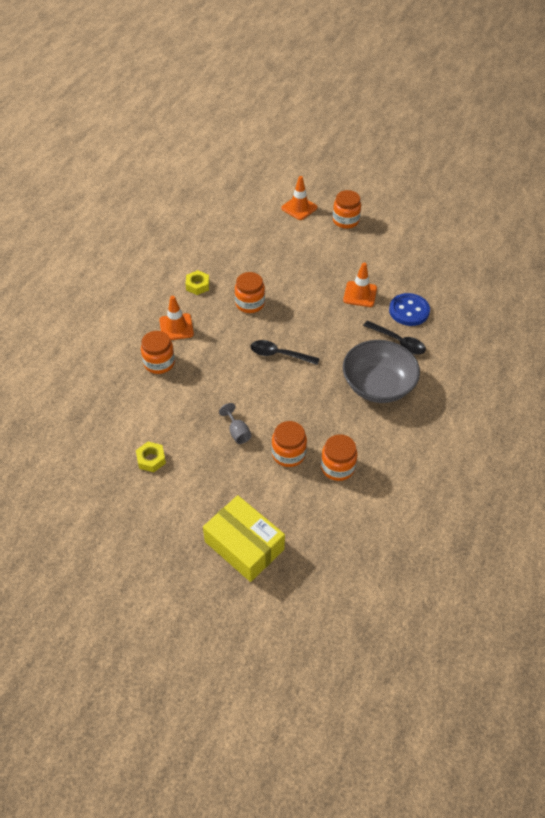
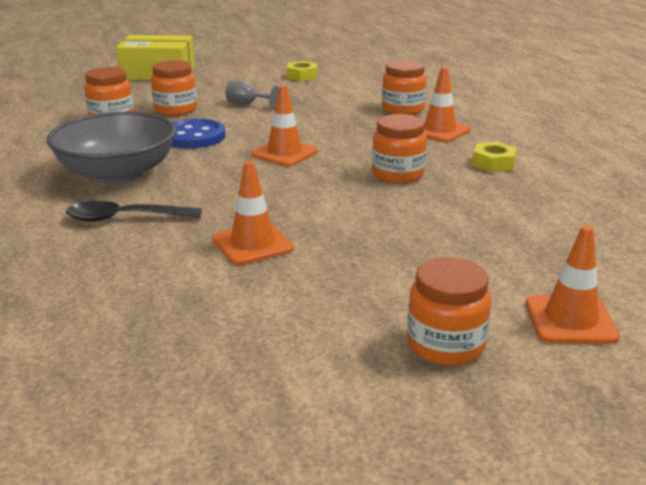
camera: 140 degrees right, 25 degrees down
black spoon [250,340,320,365] -> orange traffic cone [251,85,318,166]
blue button [389,293,430,326] -> blue button moved to [171,119,225,149]

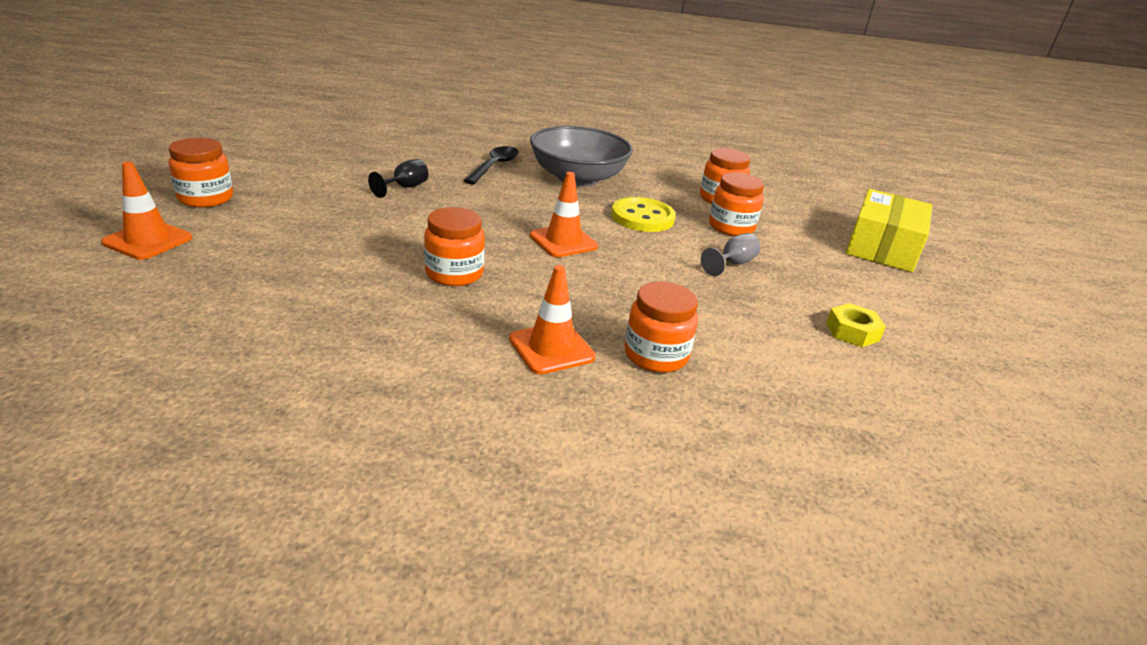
camera: 110 degrees right, 5 degrees up
blue button [171,119,225,149] -> yellow button [611,197,675,232]
orange traffic cone [213,161,294,265] -> black goblet [368,159,428,198]
yellow nut [472,142,517,173] -> none

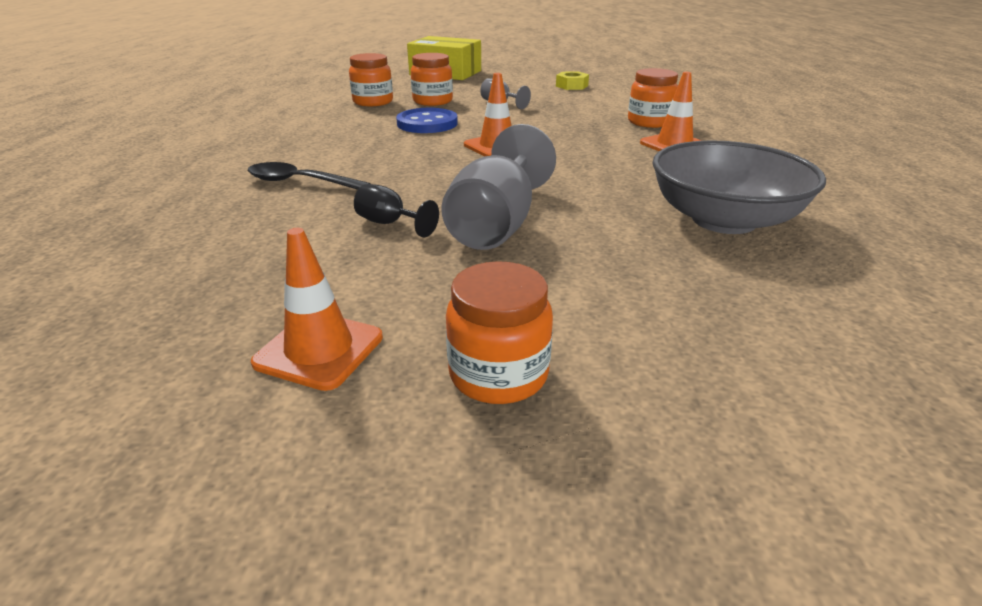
camera: 90 degrees left, 0 degrees up
orange traffic cone [101,161,192,260] -> orange traffic cone moved to [251,228,383,391]
orange jar [424,207,485,286] -> none
grey bowl [530,126,633,186] -> grey bowl moved to [653,140,826,234]
yellow button [611,197,675,232] -> blue button [396,108,458,133]
none -> grey goblet [441,124,556,250]

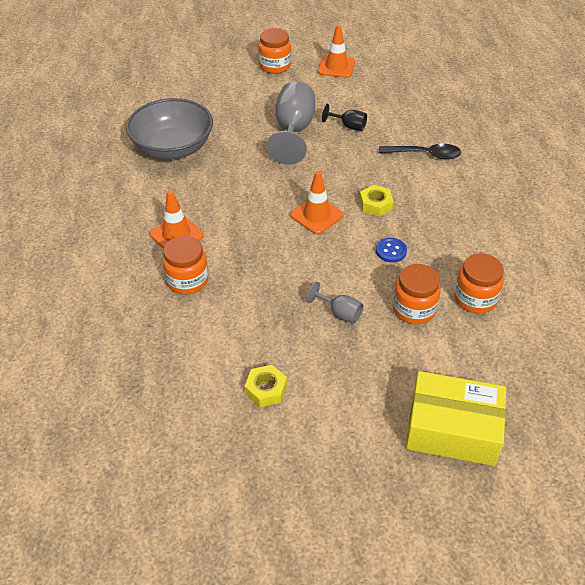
camera: 170 degrees right, 15 degrees up
blue button [396,108,458,133] -> blue button [376,238,407,263], size x0.56
none -> yellow nut [359,185,393,216]

